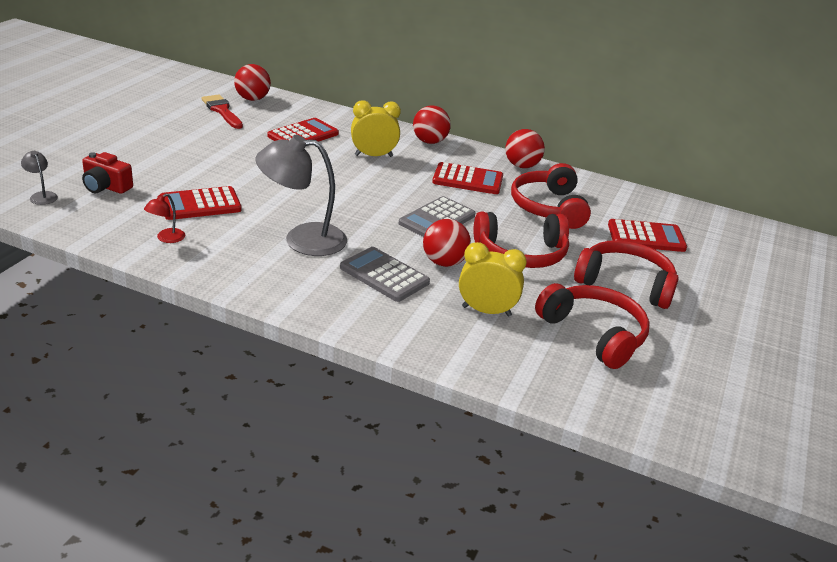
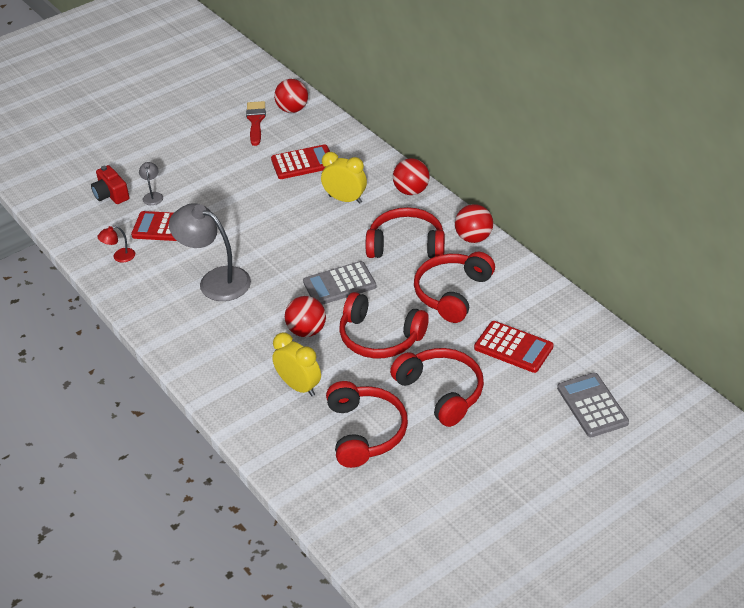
camera: 35 degrees right, 10 degrees up
grey lamp [21,151,58,205] -> grey lamp moved to [139,162,163,205]
grey calculator [340,247,430,302] -> grey calculator moved to [557,373,629,437]
red calculator [432,162,503,194] -> red headphones [366,207,445,258]

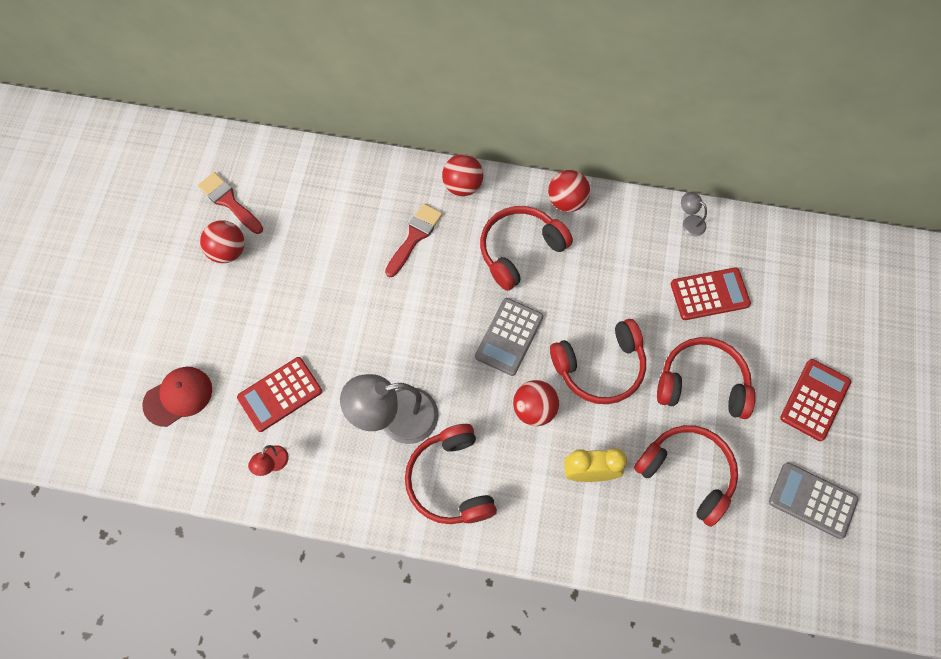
camera: 45 degrees left, 25 degrees up
red camera [91,165,129,204] -> red cap [142,367,212,427]
grey lamp [139,162,163,205] -> grey lamp moved to [681,192,707,236]
red calculator [271,144,330,179] -> red calculator moved to [780,359,851,441]
red ball [274,79,308,113] -> red ball moved to [200,220,245,263]
yellow clock [321,152,367,204] -> red brush [385,204,442,277]
red headphones [414,252,495,323] -> red headphones moved to [405,424,497,524]
grey calculator [557,373,629,437] -> grey calculator moved to [769,462,858,539]

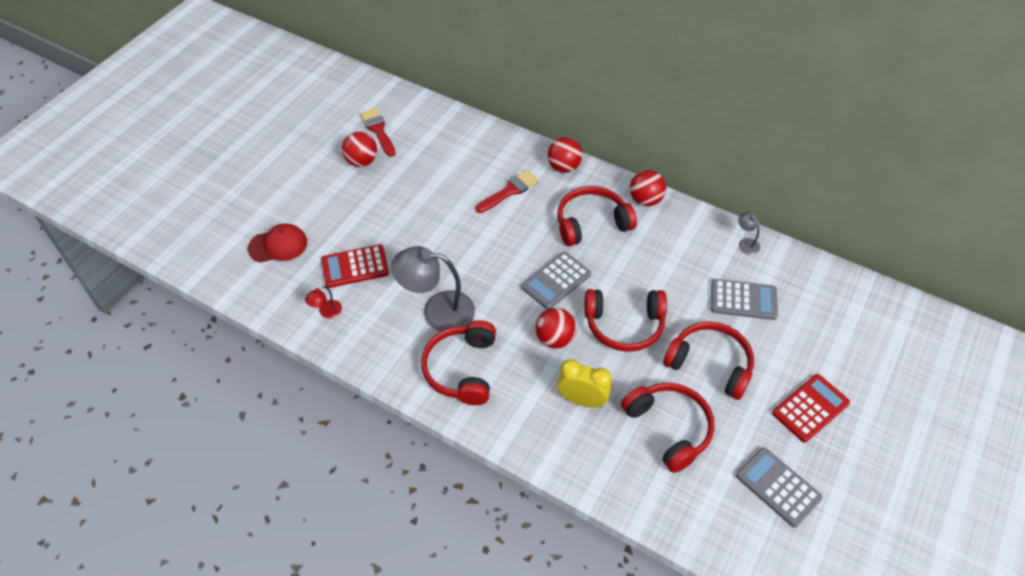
camera: 20 degrees right, 15 degrees down
red calculator [671,267,751,320] -> grey calculator [711,279,778,320]

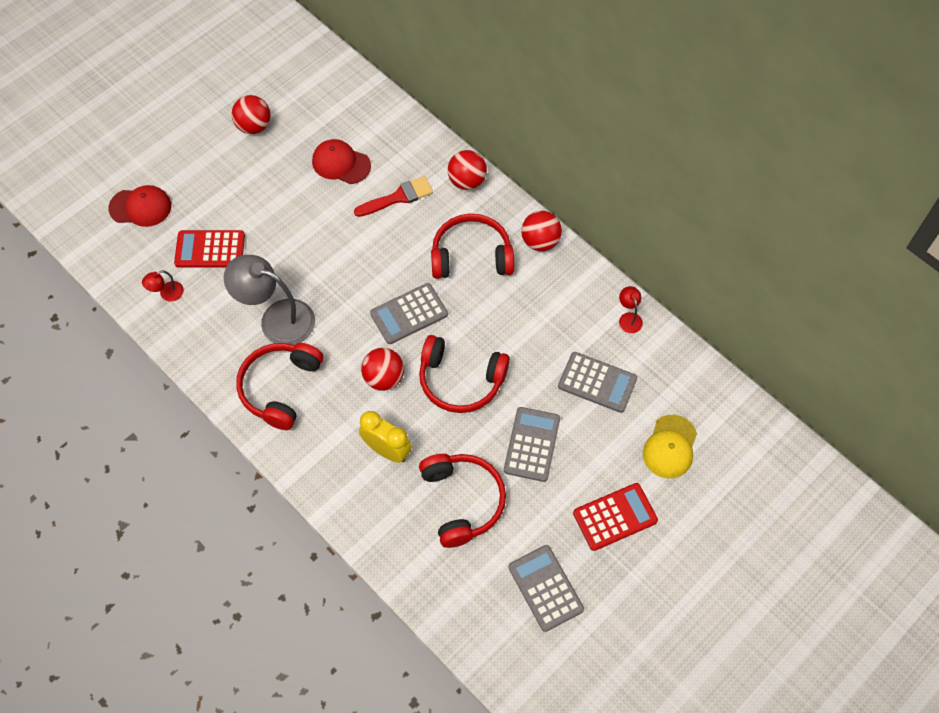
camera: 15 degrees right, 10 degrees up
red brush [360,108,395,157] -> none
red headphones [663,321,754,400] -> grey calculator [504,407,560,482]
grey lamp [738,212,760,255] -> red lamp [619,286,643,333]
none -> red cap [312,139,371,184]
none -> yellow cap [643,415,697,478]

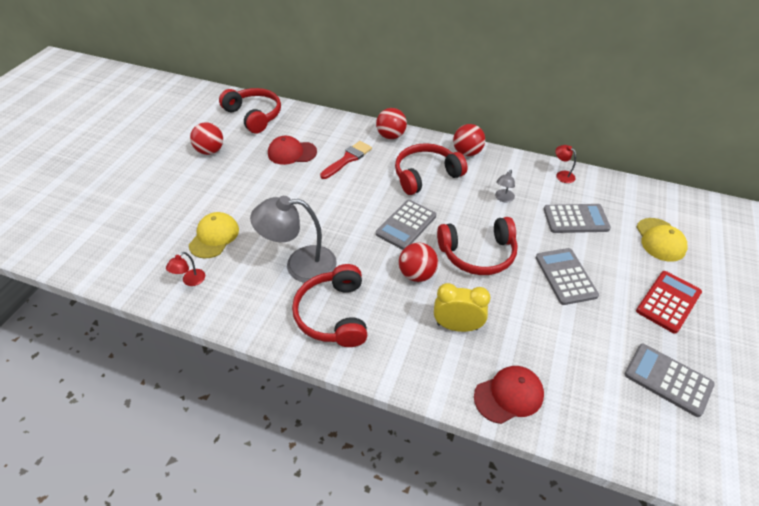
camera: 25 degrees left, 15 degrees down
red cap [108,185,171,227] -> red cap moved to [474,366,544,424]
red calculator [174,230,245,268] -> yellow cap [189,212,239,259]
red headphones [419,454,506,548] -> red headphones moved to [219,88,281,133]
none -> grey lamp [495,170,515,203]

